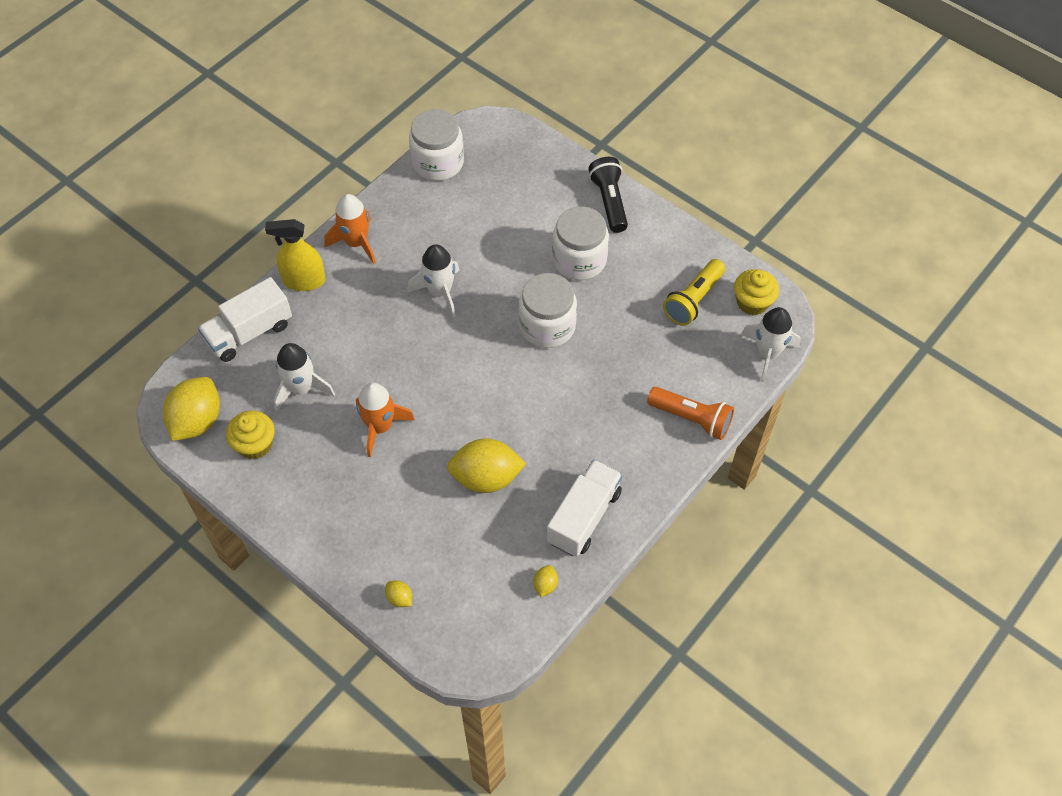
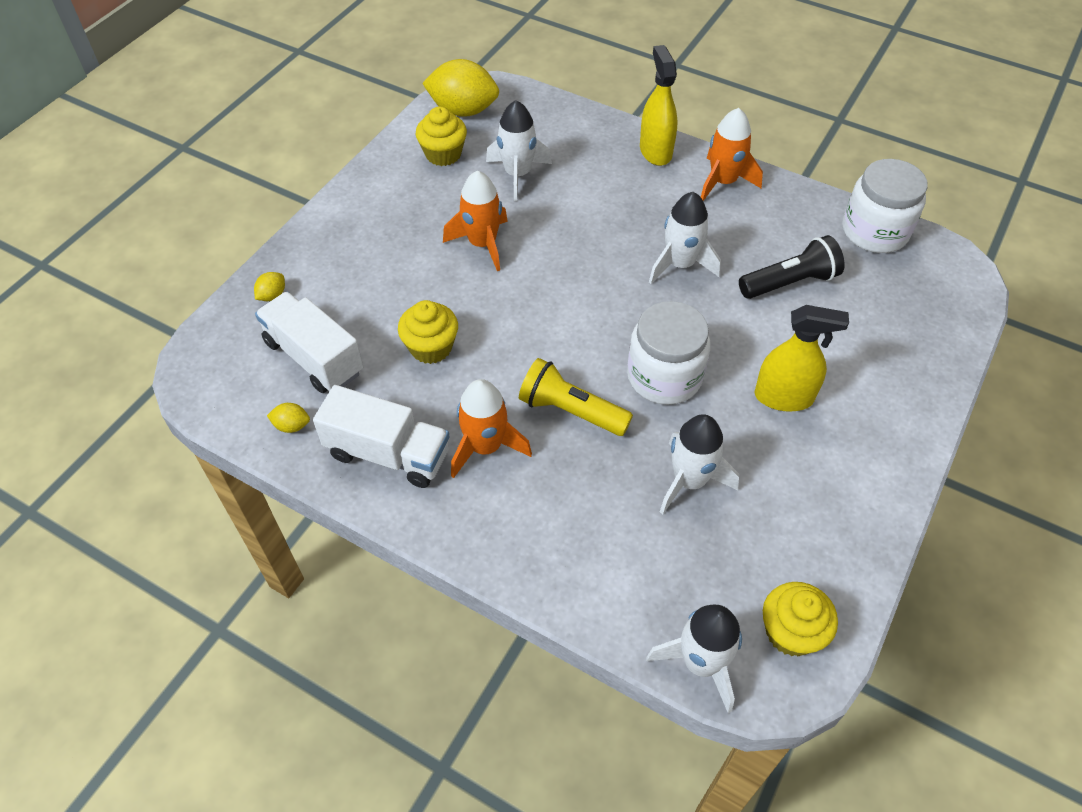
camera: 80 degrees right, 5 degrees down
white truck [198,277,292,362] -> white truck moved to [255,292,363,393]
yellow lemon [447,438,526,493] -> yellow cupcake [398,300,458,364]
white jar [552,206,609,280] -> yellow spray bottle [755,305,849,412]
black flashlight [588,157,628,233] -> black flashlight moved to [739,235,845,299]
orange flashlight [647,387,734,440] -> none
yellow flashlight [663,259,725,326] -> yellow flashlight moved to [519,358,633,436]
none -> orange rocket [451,379,532,478]
none -> white rocket [660,414,739,514]

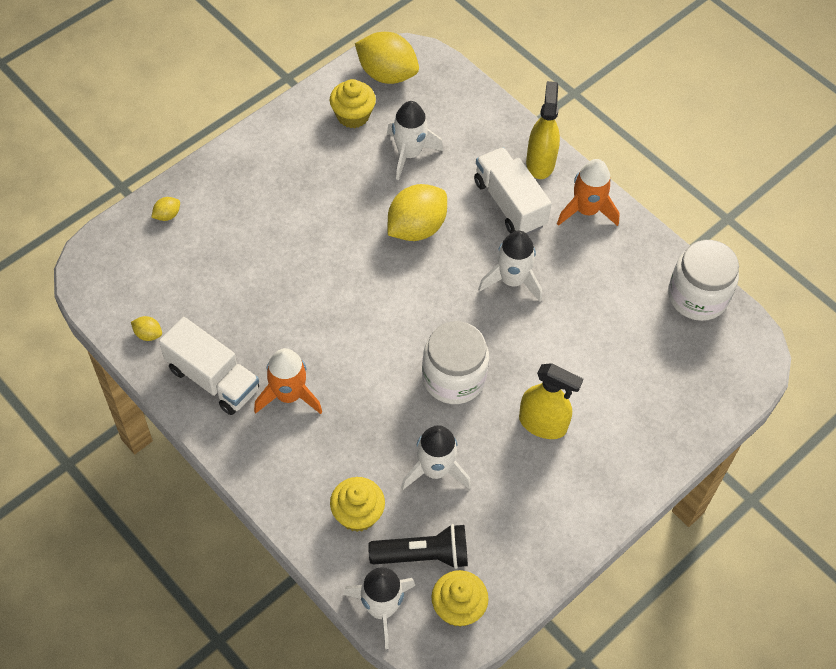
camera: 15 degrees right, 5 degrees up
white truck [255,292,363,393] -> white truck moved to [474,147,552,235]
yellow cupcake [398,300,458,364] -> yellow cupcake moved to [330,477,385,532]
orange rocket [443,171,508,271] -> none
yellow flashlight [519,358,633,436] -> none
black flashlight [739,235,845,299] -> black flashlight moved to [368,524,468,569]
none -> yellow lemon [387,184,447,241]

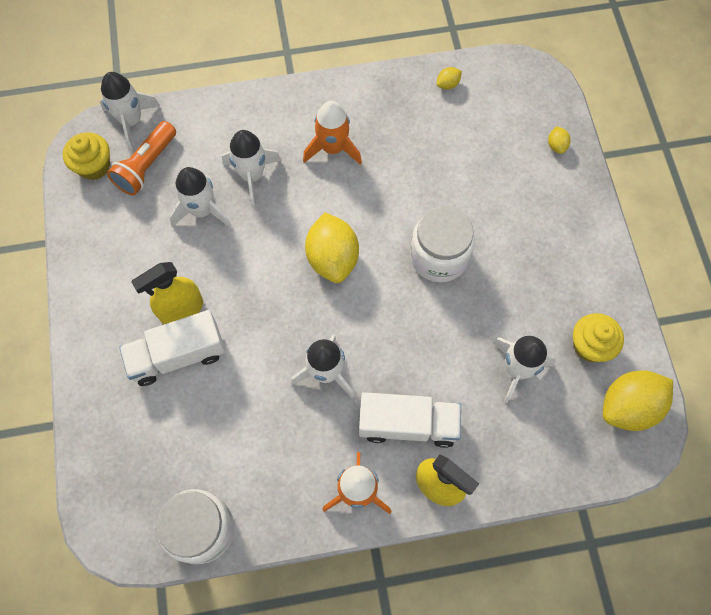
camera: 125 degrees right, 10 degrees up
white truck [159,317,259,415] -> white truck moved to [119,310,225,386]
yellow cupcake [330,477,385,532] -> none
black flashlight [368,524,468,569] -> orange flashlight [107,121,176,195]
yellow lemon [387,184,447,241] -> yellow lemon moved to [305,212,359,283]
white jar [422,321,489,404] -> white jar moved to [410,206,475,283]
none -> white rocket [222,130,281,206]

